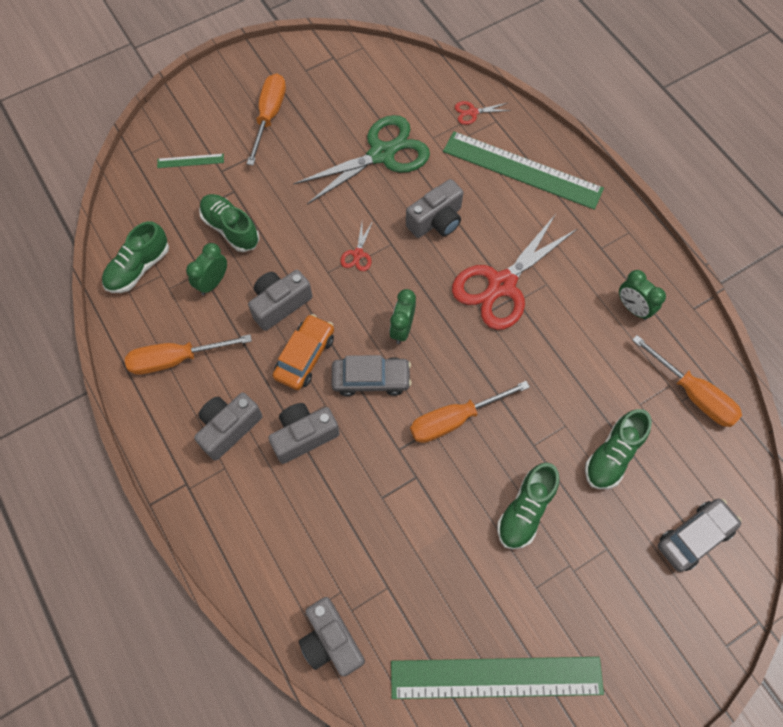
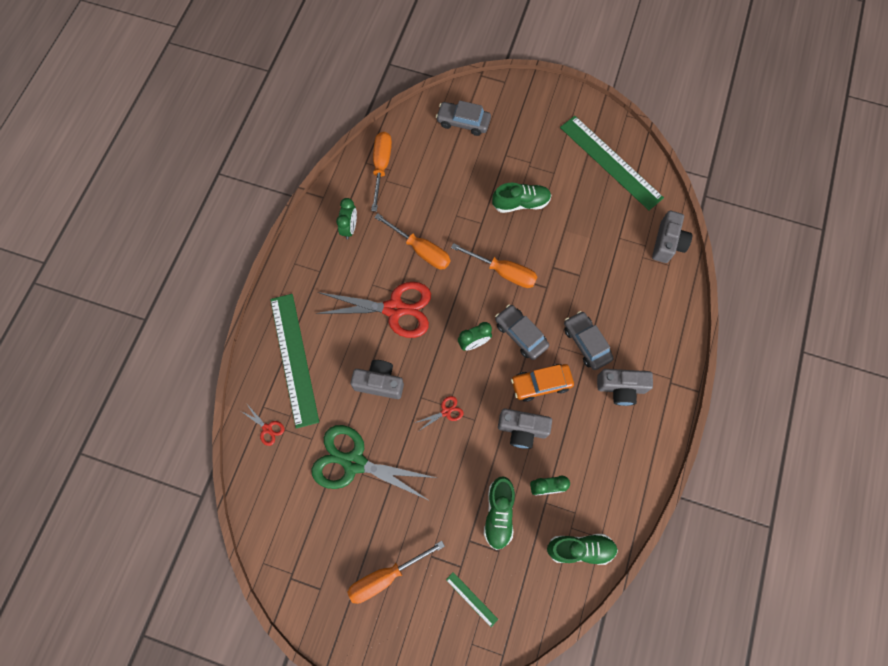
camera: 130 degrees left, 5 degrees up
orange screwdriver [125,334,252,375] -> orange screwdriver moved to [374,214,450,269]
grey camera [268,403,340,464] -> grey car [564,311,613,370]
green shoe [585,409,652,489] -> none

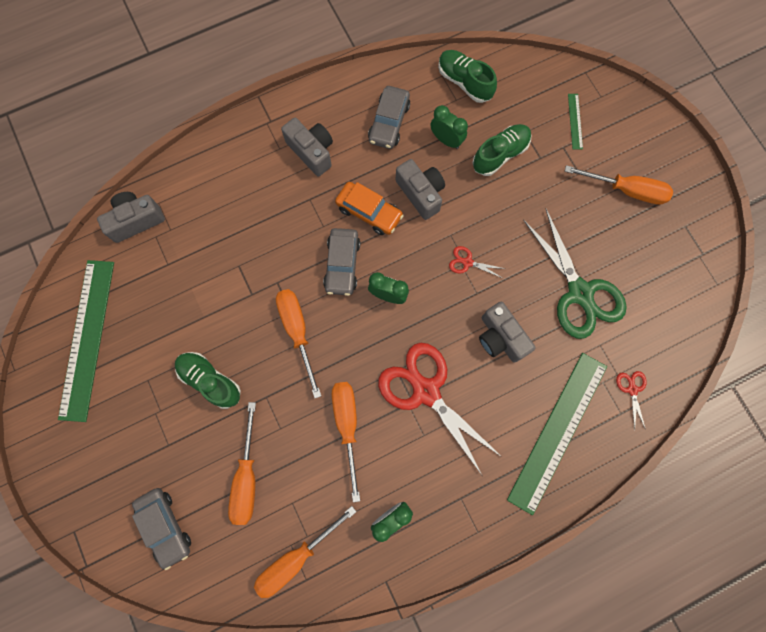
camera: 135 degrees left, 5 degrees up
grey car [564,311,613,370] -> grey car moved to [368,86,410,149]
none -> orange screwdriver [228,402,256,525]

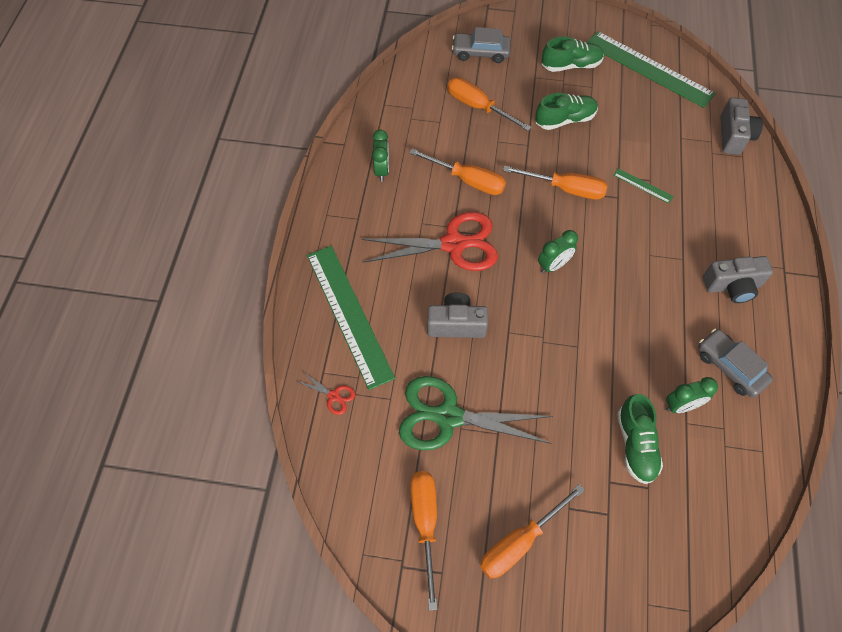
camera: 125 degrees right, 15 degrees down
orange screwdriver [254,506,356,598] -> orange screwdriver moved to [410,471,438,611]
grey car [323,228,360,296] -> none
orange car [335,182,404,235] -> none
grey camera [396,159,445,220] -> none
green shoe [438,50,497,103] -> green shoe moved to [542,36,604,72]
red scissors [449,246,506,278] -> none
green ruler [568,94,583,149] -> green ruler moved to [614,168,674,203]

